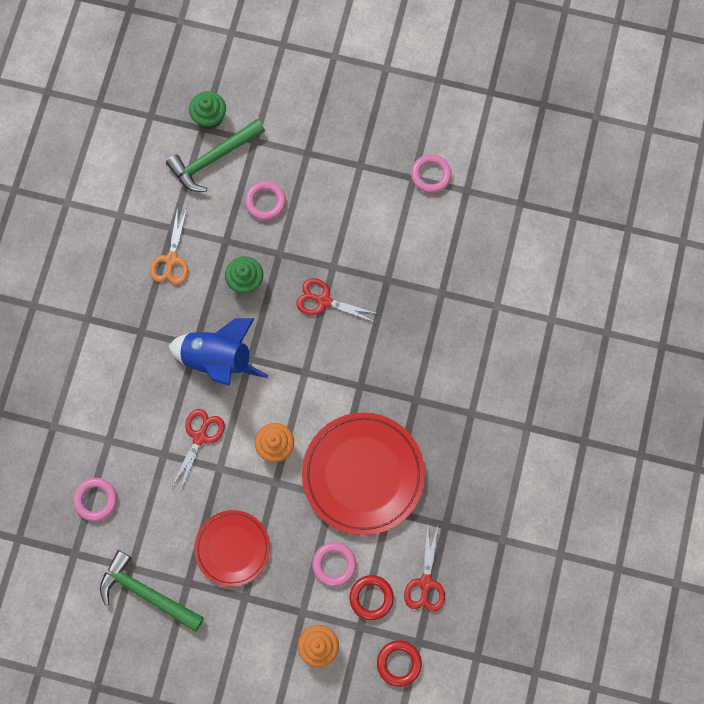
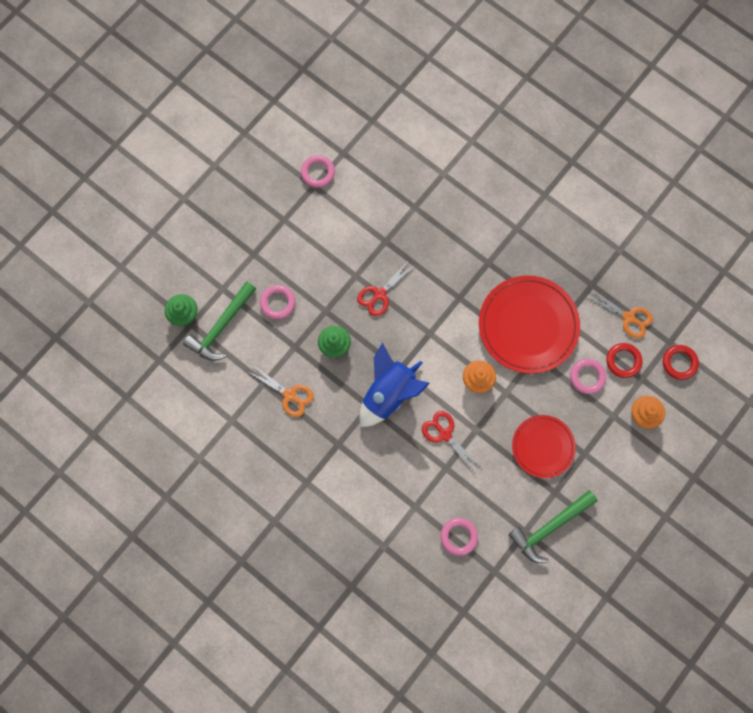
camera: 65 degrees left, 0 degrees up
green hammer [166,119,265,192] -> green hammer turned 45 degrees clockwise [183,281,256,361]
red scissors [404,526,445,612] -> orange scissors [585,290,653,338]

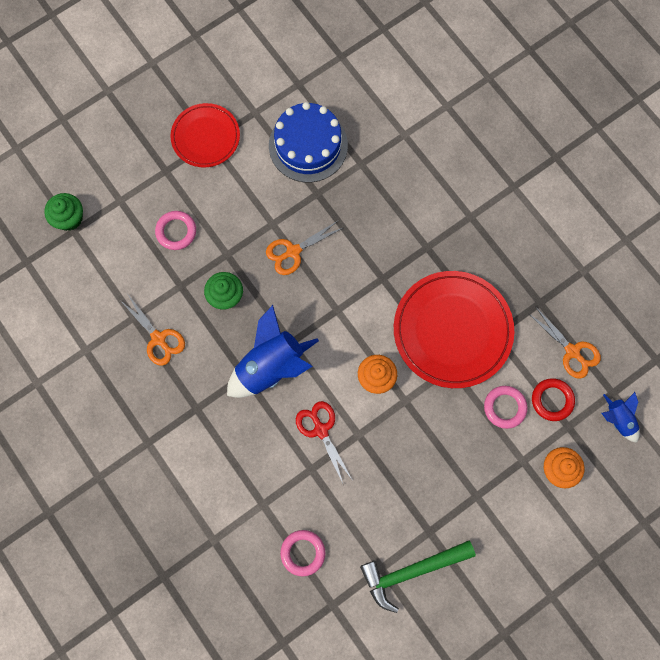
camera: 15 degrees right, 0 degrees up
green hammer [183,281,256,361] -> none
pink ring [301,155,335,188] -> none
red scissors [357,259,416,316] -> orange scissors [266,220,343,275]
red plate [512,415,576,478] -> red plate moved to [170,103,240,168]
red ring [663,345,699,380] -> blue rocket [602,392,640,443]
none -> blue cake [269,102,348,183]

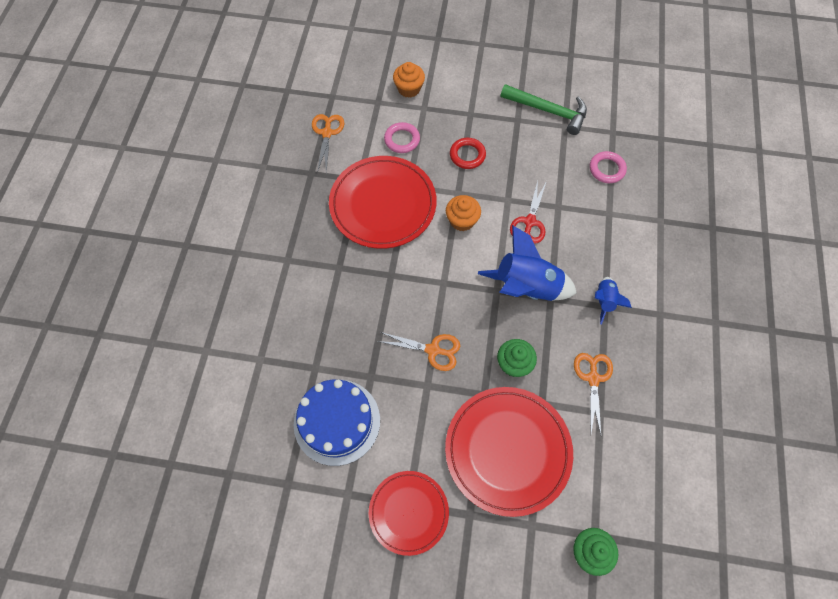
camera: 135 degrees left, 10 degrees down
pink ring [155,211,196,250] -> red plate [445,387,573,517]
red ring [532,378,575,421] -> red ring moved to [450,138,486,169]
blue rocket [602,392,640,443] -> blue rocket moved to [595,277,632,324]

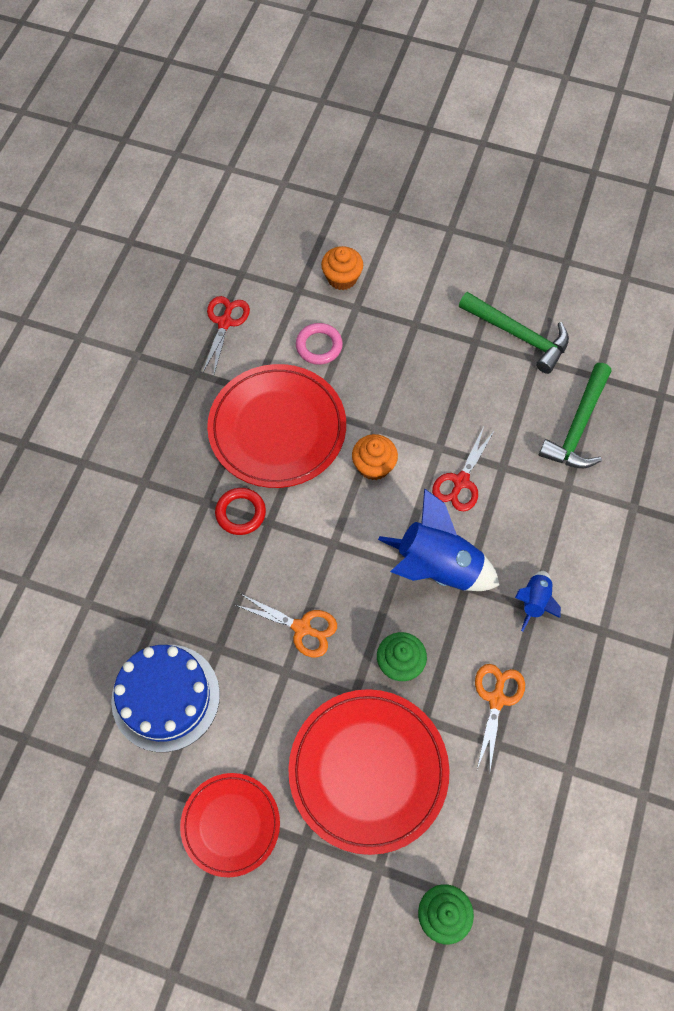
camera: 10 degrees right, 0 degrees up
orange scissors [312,114,344,172] -> red scissors [203,296,250,374]
red ring [450,138,486,169] -> red ring moved to [215,488,266,535]
pink ring [590,151,627,183] -> green hammer [538,363,611,468]

